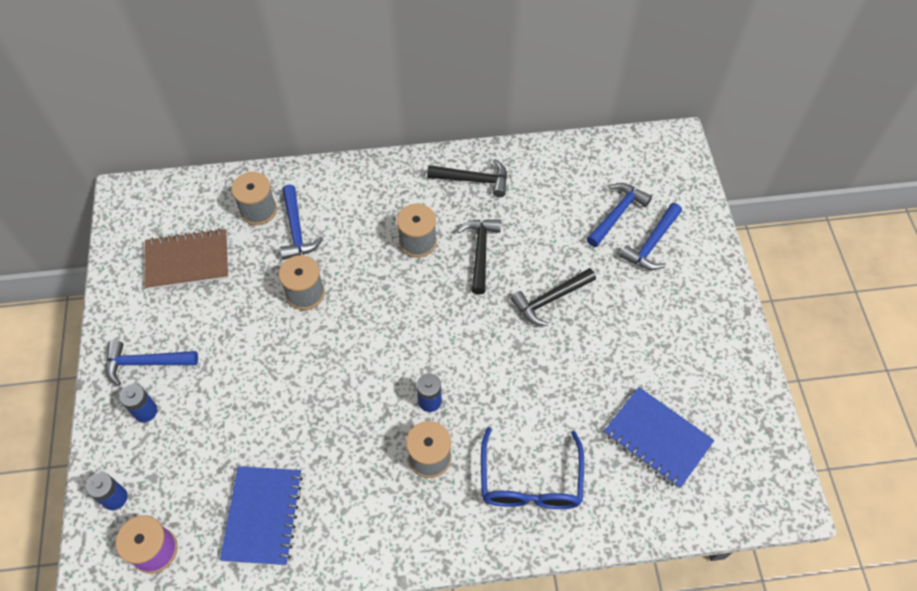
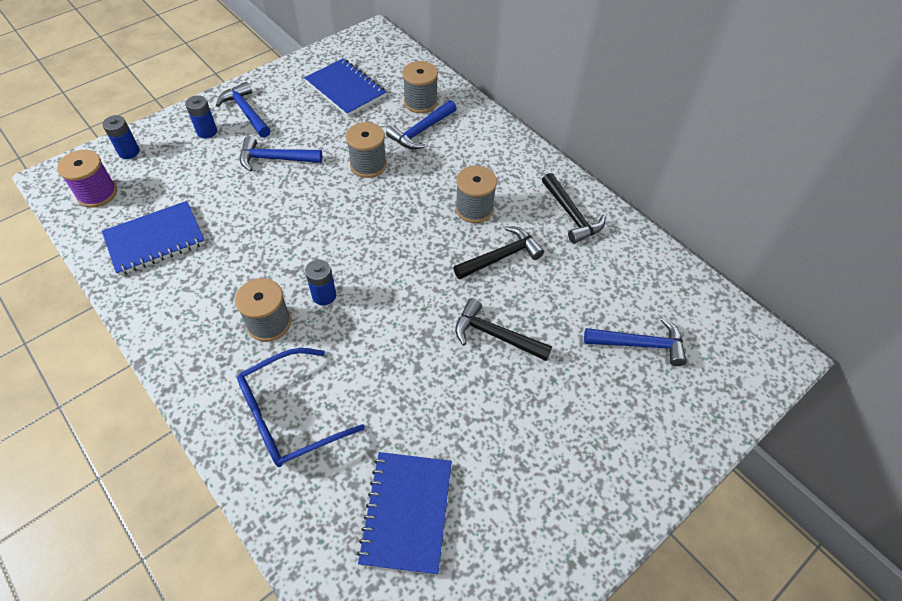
camera: 55 degrees right, 5 degrees down
brown notebook [144,228,229,290] -> blue notebook [304,58,386,117]
blue hammer [620,203,682,270] -> blue hammer moved to [240,136,322,172]

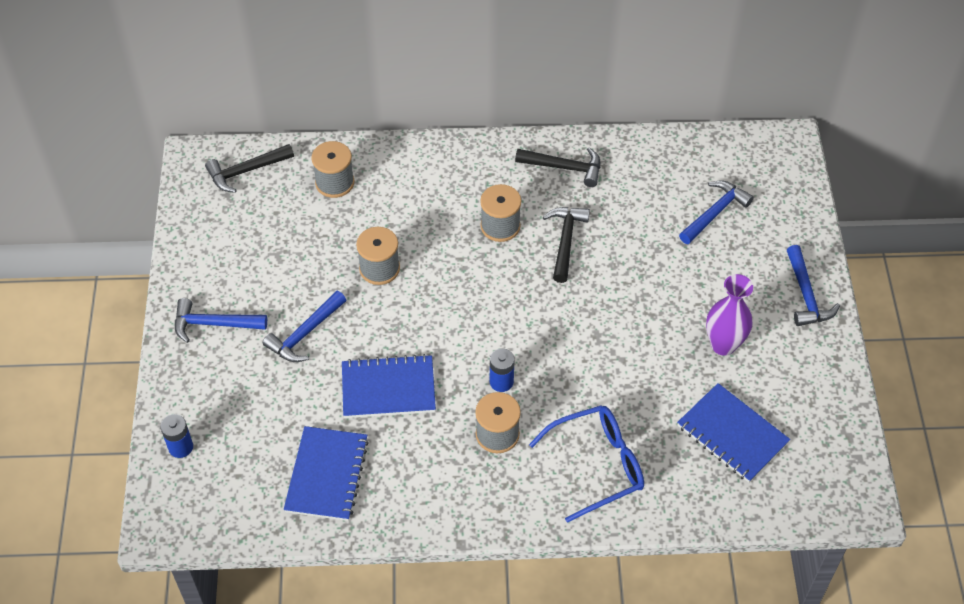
camera: 50 degrees left, 0 degrees up
purple spool [57,150,117,208] -> none
blue battery [185,95,217,138] -> none
blue glasses [237,348,365,467] -> blue glasses turned 120 degrees counterclockwise [529,405,644,523]
blue notebook [304,58,386,117] -> blue notebook moved to [342,354,436,418]
blue hammer [386,100,457,149] -> blue hammer moved to [787,245,840,326]
black hammer [455,298,552,361] -> black hammer moved to [205,144,294,193]
none -> purple vase [706,274,753,356]

